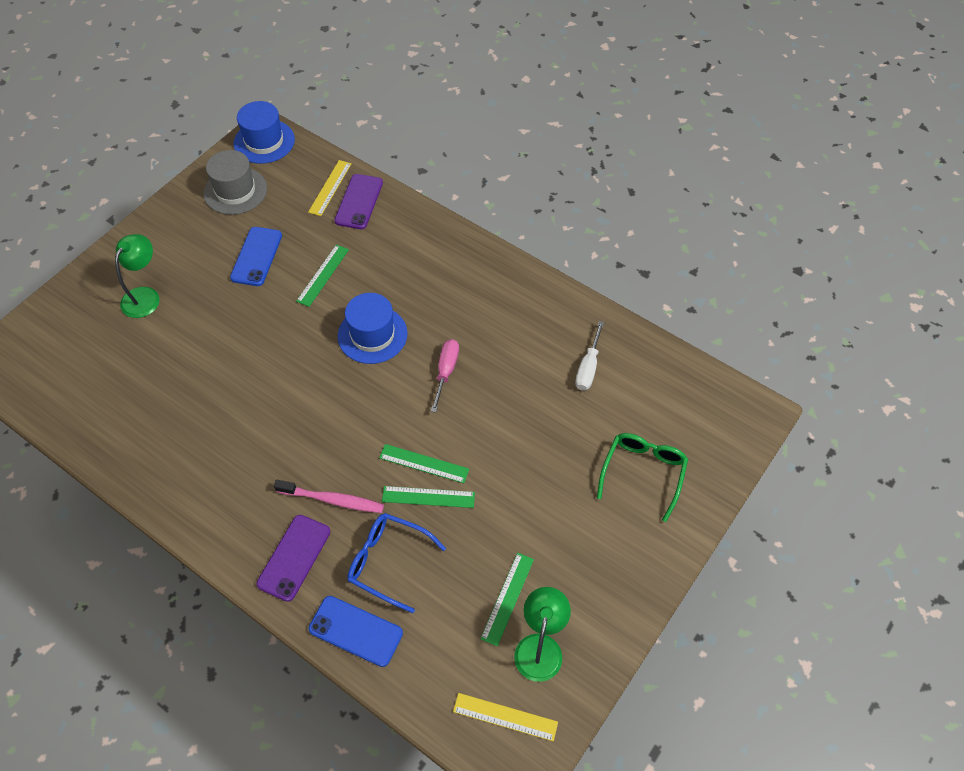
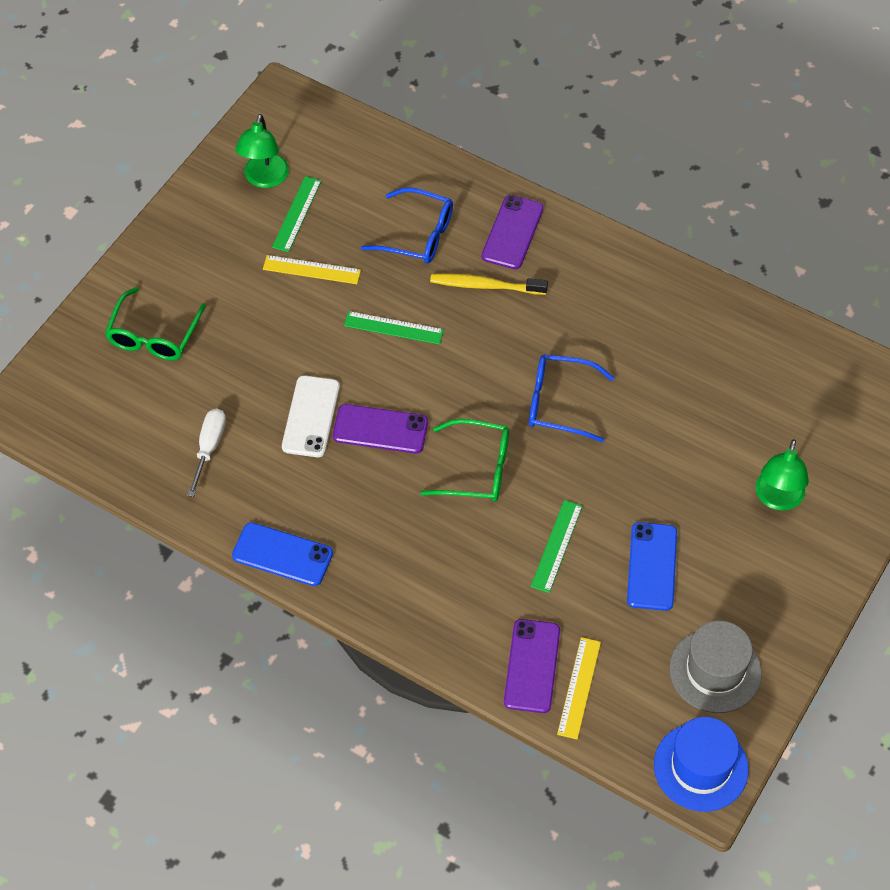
camera: 175 degrees right, 0 degrees up
pink toothbrush [274,480,384,513] -> yellow toothbrush [430,274,548,295]
blue phone [309,596,403,667] -> blue phone moved to [232,522,333,586]
blue hat [338,293,408,364] -> green glasses [420,419,509,502]
green ruler [382,486,475,508] -> none
pink screwdriver [431,339,459,413] -> purple phone [333,404,428,454]
yellow ruler [453,693,558,741] -> yellow ruler moved to [263,255,361,284]
none -> white phone [282,375,340,457]
none -> blue glasses [529,354,614,442]

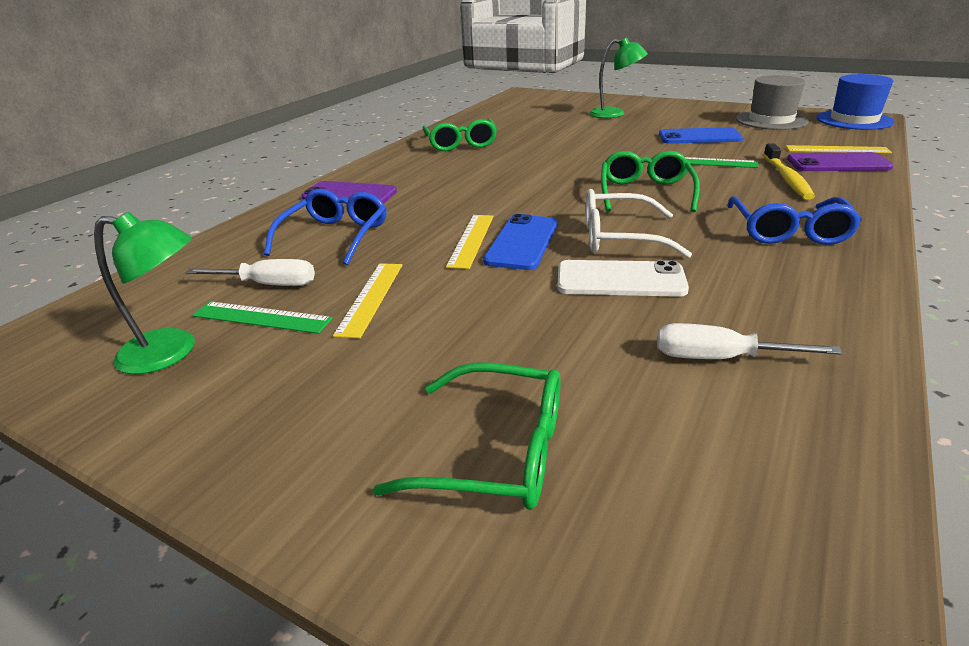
camera: 90 degrees left, 25 degrees down
blue phone [232,522,333,586] -> blue phone moved to [483,214,558,270]
purple phone [333,404,428,454] -> white glasses [585,189,692,258]
green ruler [344,311,444,345] -> yellow ruler [446,215,494,269]
yellow toothbrush [430,274,548,295] -> yellow toothbrush moved to [763,144,815,200]
blue glasses [529,354,614,442] -> blue glasses moved to [727,197,862,245]
none -> white screwdriver [186,259,315,286]
none -> green glasses [422,119,497,151]

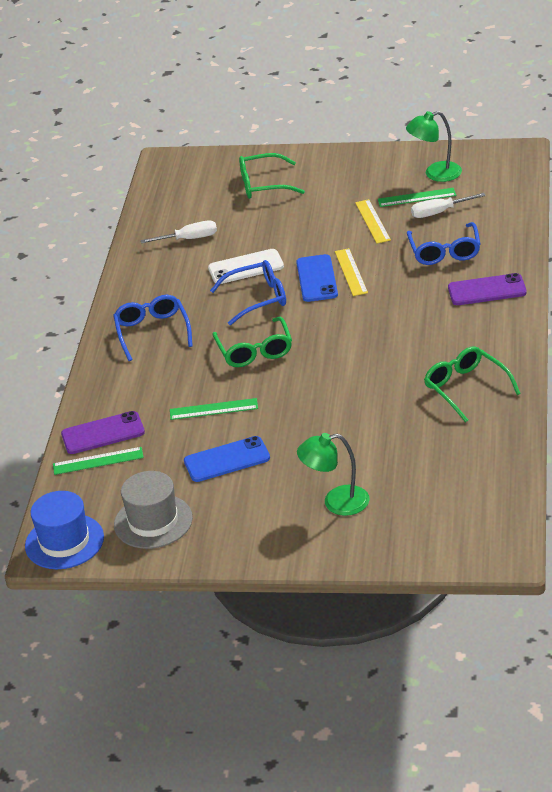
camera: 160 degrees right, 5 degrees up
white glasses [585,189,692,258] -> blue glasses [210,260,286,325]
yellow toothbrush [763,144,815,200] -> none
yellow ruler [786,145,892,154] -> green ruler [53,447,144,475]

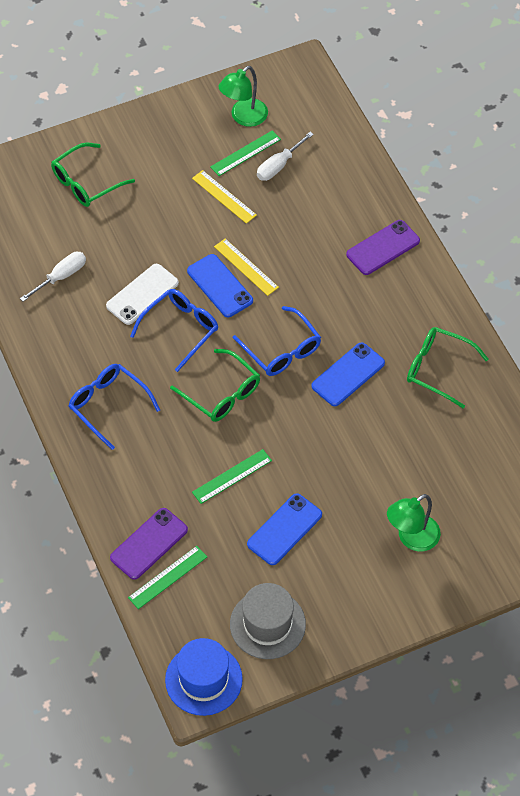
camera: 35 degrees left, 20 degrees up
blue glasses [407,222,480,265] -> blue glasses moved to [233,306,321,376]
none -> blue phone [311,342,385,406]

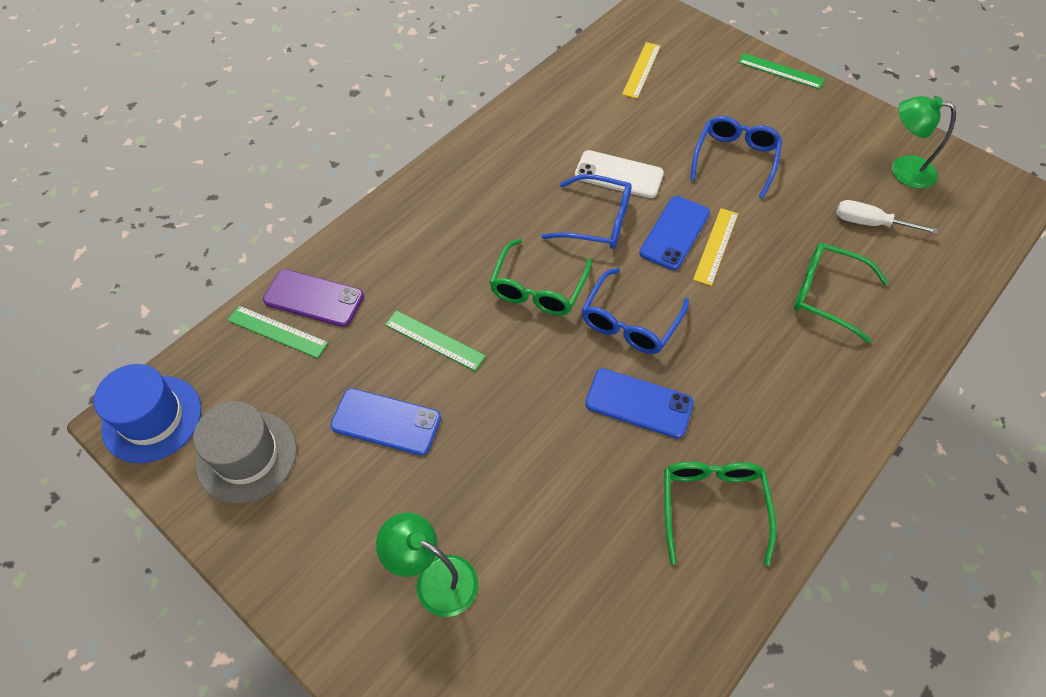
camera: 65 degrees right, 0 degrees up
white screwdriver [20,252,86,302] -> none
green glasses [51,143,135,207] -> green glasses moved to [794,243,889,343]
blue glasses [69,364,160,450] -> blue glasses moved to [690,116,782,199]
yellow ruler [192,170,257,224] -> yellow ruler moved to [622,42,661,99]
green ruler [210,130,281,176] -> green ruler moved to [738,53,825,89]
purple phone [346,220,420,275] -> none

